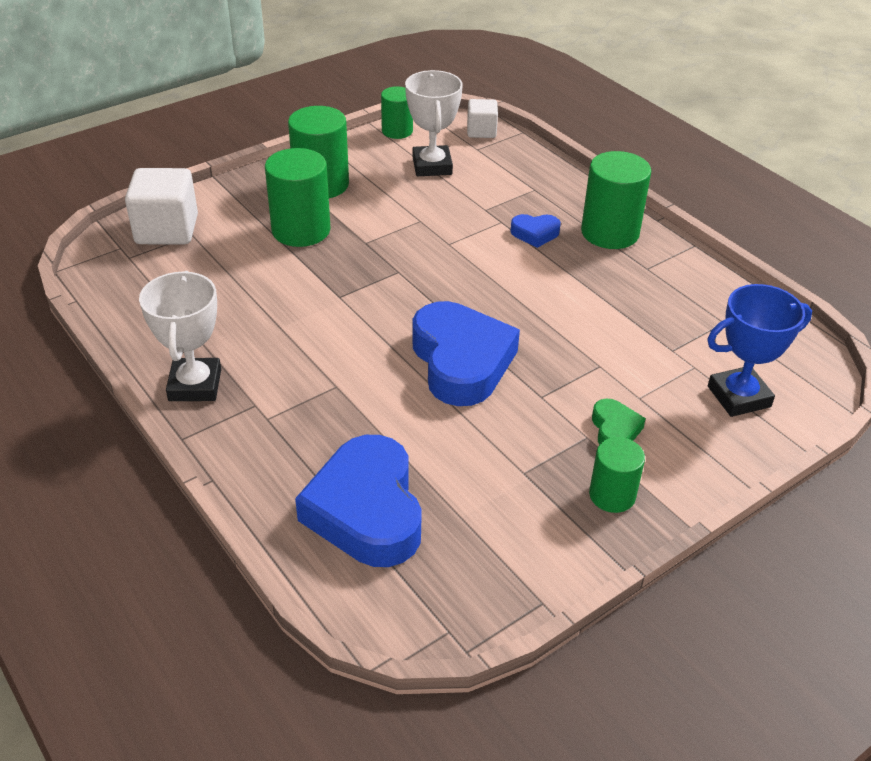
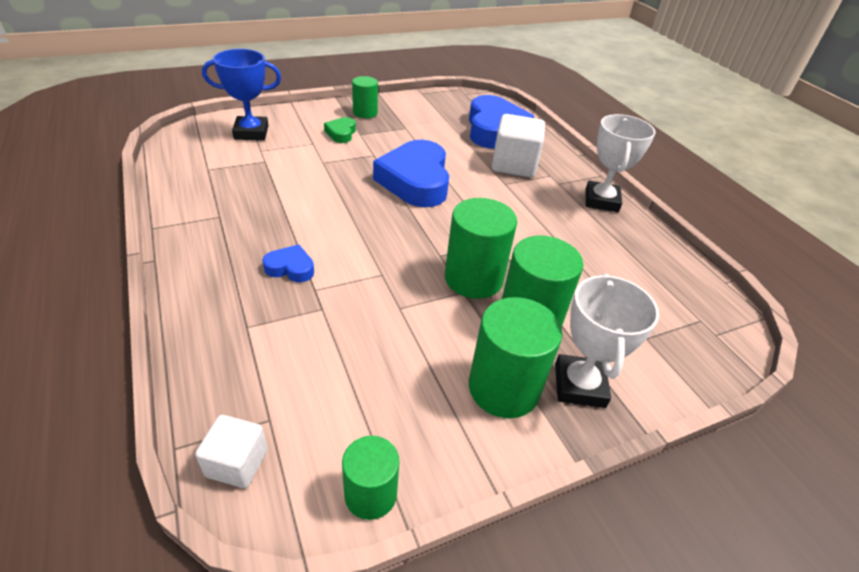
camera: 170 degrees left, 0 degrees up
white cube [125,168,198,244] -> white cube moved to [492,114,545,177]
white trophy [405,70,463,176] -> white trophy moved to [555,274,659,408]
green cylinder [581,151,651,249] -> green cylinder moved to [445,198,517,299]

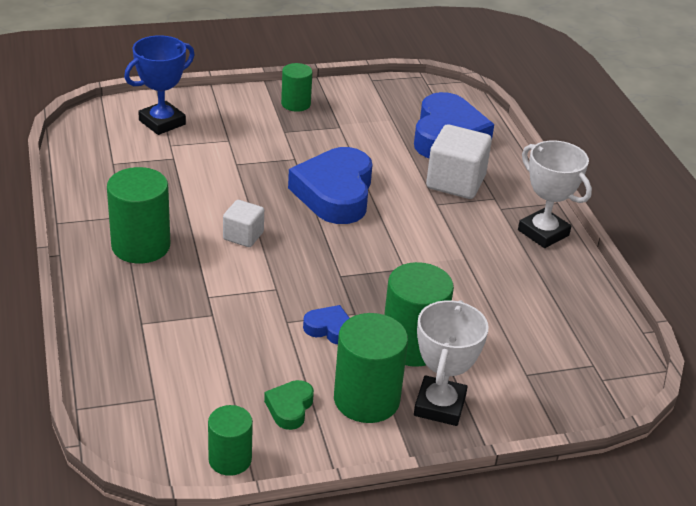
camera: 10 degrees right, 5 degrees down
white cube [195,415,268,488] -> white cube moved to [223,200,264,247]
blue trophy [202,49,281,140] -> blue trophy turned 45 degrees counterclockwise [124,35,195,135]
blue heart [262,244,314,282] -> blue heart moved to [303,305,349,344]
green heart [324,117,356,143] -> green heart moved to [264,380,314,430]
green cylinder [445,198,517,299] -> green cylinder moved to [107,167,170,264]
white trophy [585,114,656,212] -> white trophy turned 60 degrees counterclockwise [518,140,592,248]

